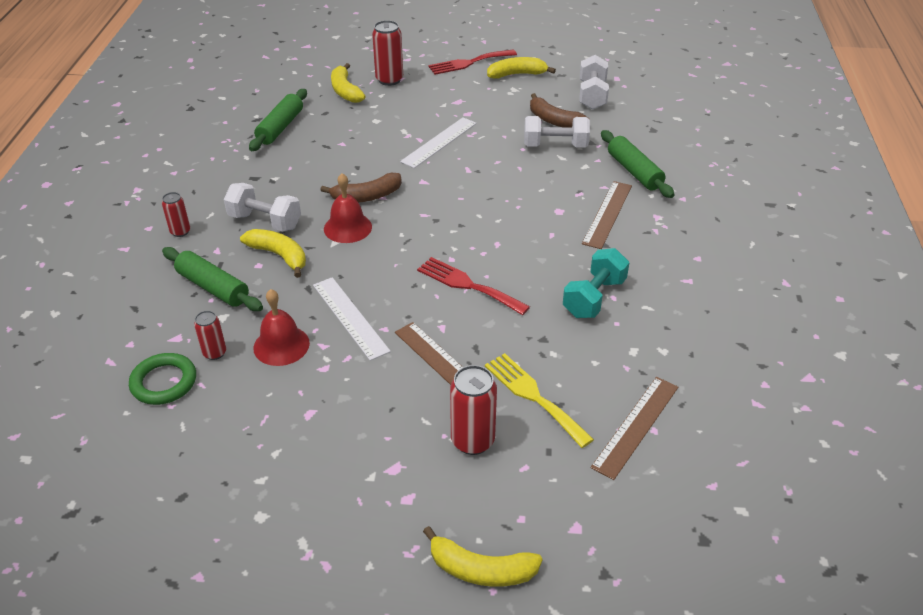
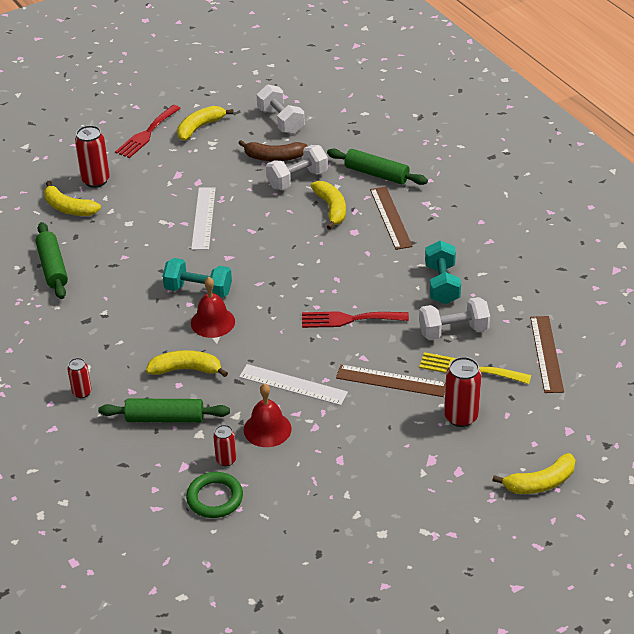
camera: 35 degrees left, 0 degrees up
white dumbbell [224,183,301,231] -> white dumbbell moved to [419,297,490,340]
brown banana [321,173,402,203] -> turquoise dumbbell [162,258,232,299]
none -> yellow banana [311,181,346,230]

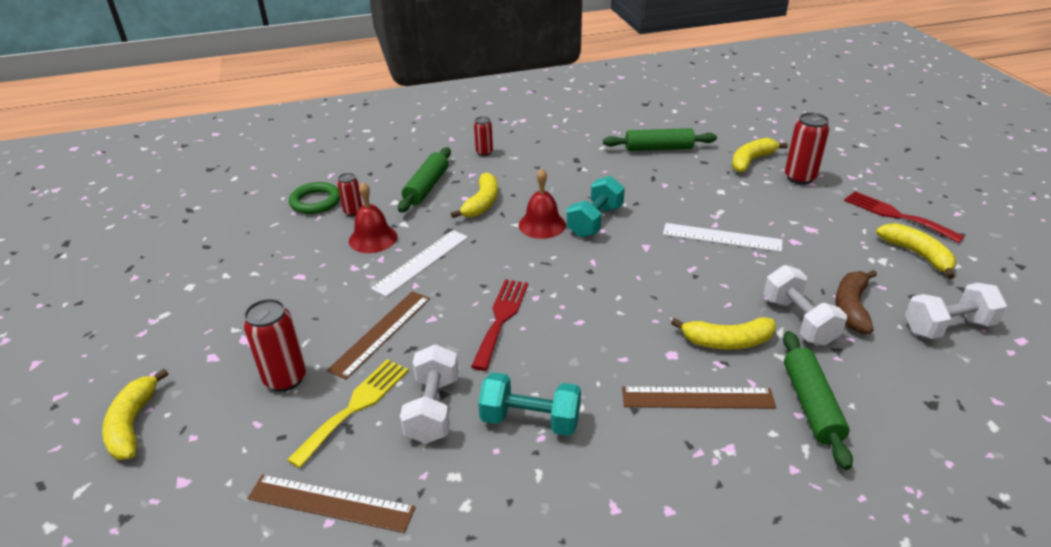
camera: 105 degrees right, 5 degrees down
green rolling pin [327,149,428,185] -> green rolling pin turned 45 degrees counterclockwise [783,331,853,470]

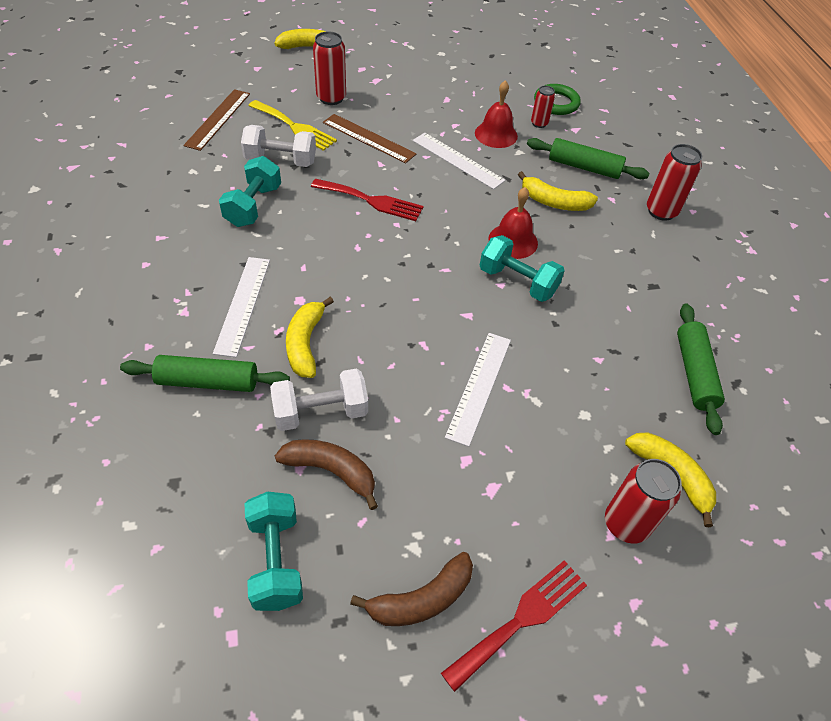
camera: 90 degrees right, 15 degrees up
red can [474,117,493,156] -> red can [647,144,702,221], size x1.68
brown ruler [622,387,776,409] -> white ruler [213,257,270,357]
yellow banana [876,223,956,279] -> brown banana [350,552,473,626]
white dumbbell [905,283,1007,339] -> turquoise dumbbell [244,492,303,611]

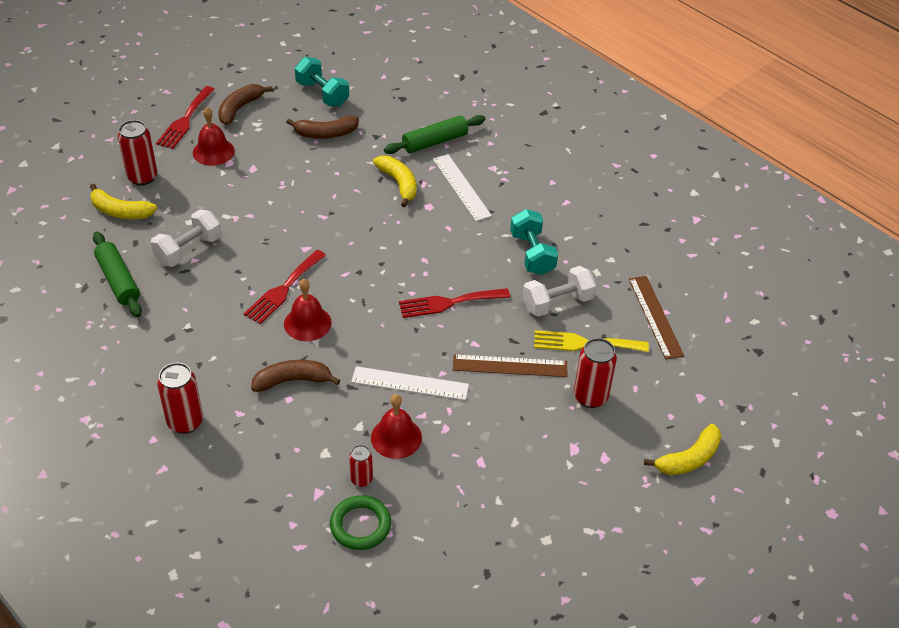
camera: 150 degrees right, 5 degrees down
white dumbbell [270,369,368,431] -> white dumbbell moved to [151,210,222,267]
white ruler [445,333,511,447] -> none
turquoise dumbbell [480,235,565,302] -> red fork [244,250,326,324]
yellow banana [518,171,598,211] -> brown banana [251,360,340,392]
green rolling pin [527,138,650,179] -> none
none -> red bell [193,107,235,166]

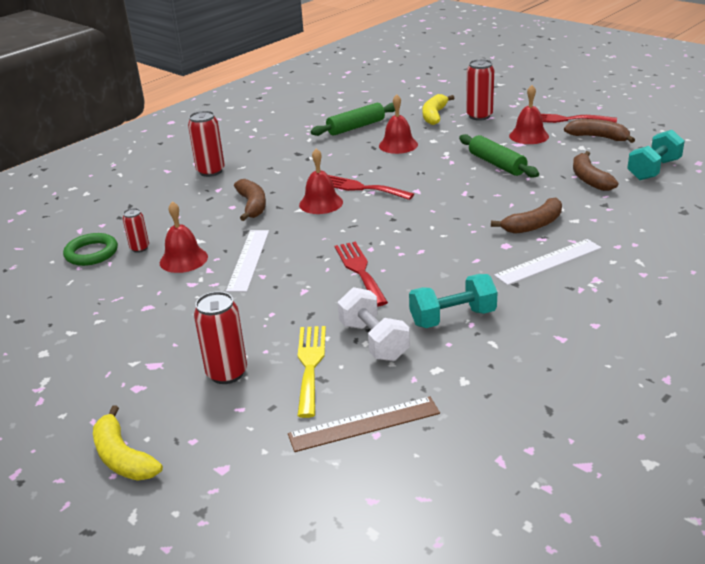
camera: 90 degrees right, 15 degrees down
white dumbbell [151,210,222,267] -> red bell [379,94,418,154]
yellow banana [373,156,417,207] -> brown banana [491,198,562,234]
green rolling pin [384,115,485,154] -> green rolling pin moved to [459,134,539,178]
brown ruler [453,354,567,377] -> none

